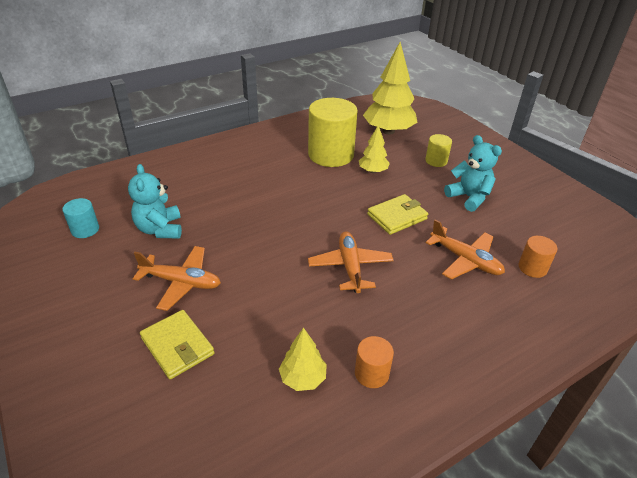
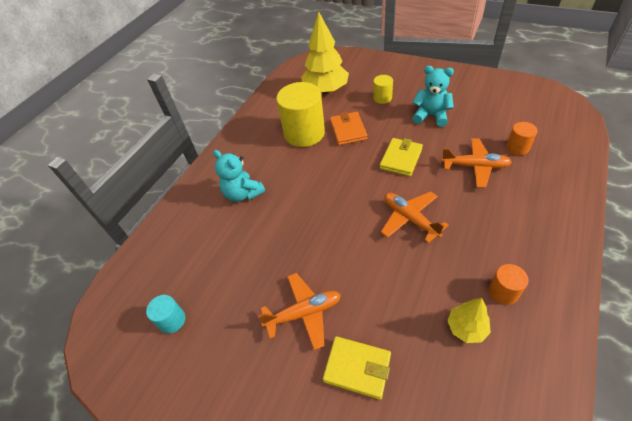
camera: 25 degrees left, 10 degrees up
turquoise teddy bear [128,164,182,239] -> turquoise teddy bear moved to [213,150,265,202]
yellow tree [359,125,390,173] -> orange wallet [330,112,367,145]

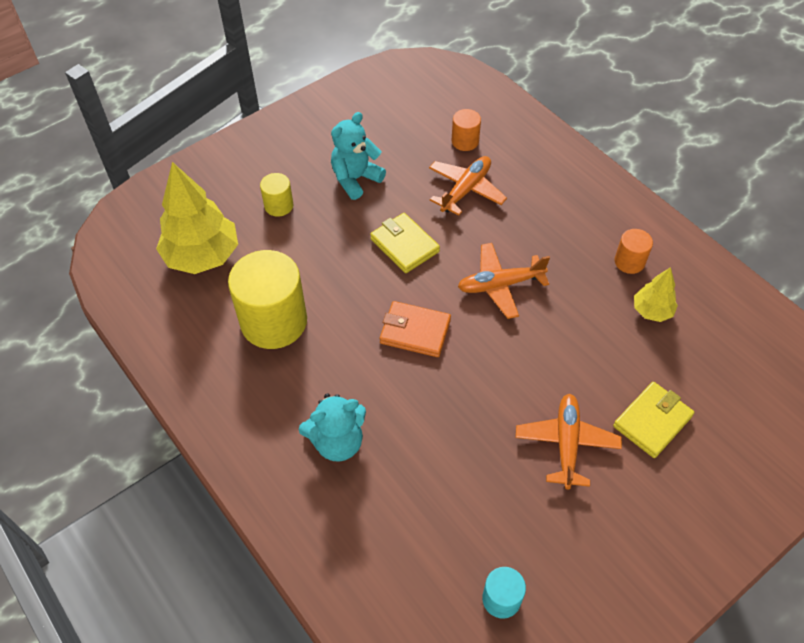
camera: 70 degrees left, 5 degrees up
orange wallet [330,112,367,145] -> orange wallet moved to [380,301,451,357]

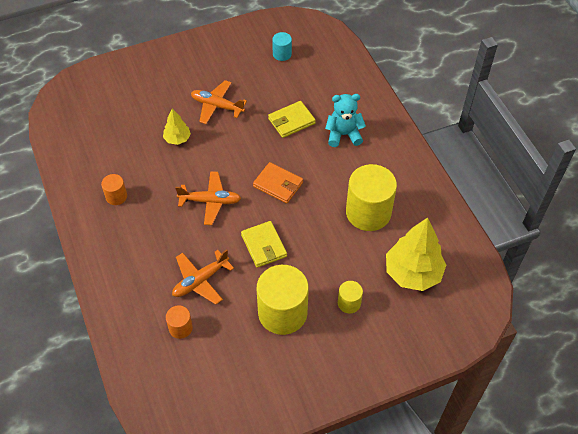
camera: 165 degrees left, 0 degrees up
turquoise teddy bear [331,112,386,200] -> yellow cylinder [257,265,309,335]
orange plane [515,394,622,489] -> orange plane turned 90 degrees clockwise [191,80,247,124]
yellow wallet [613,382,694,458] -> yellow wallet moved to [268,101,316,138]
yellow tree [634,267,678,322] -> yellow tree moved to [163,108,191,145]

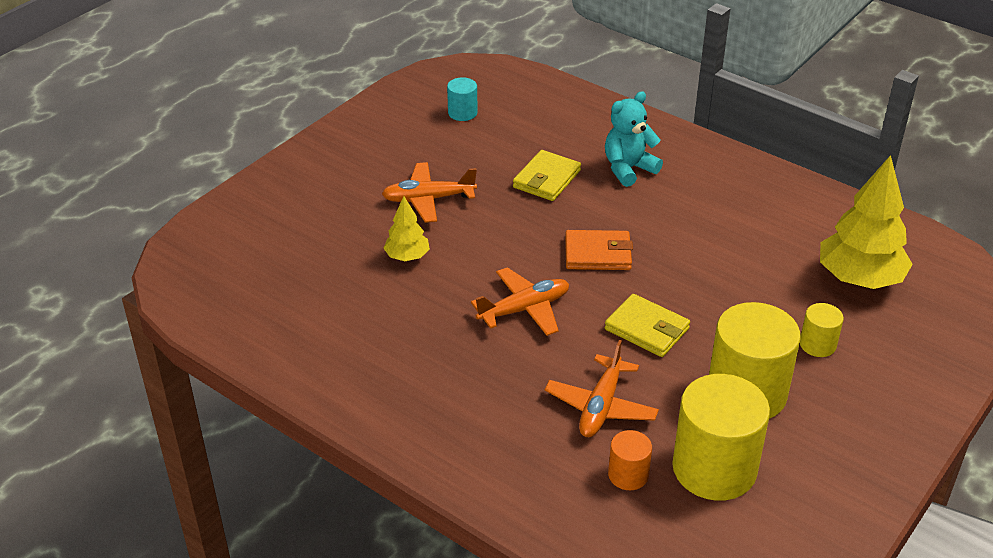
camera: 30 degrees left, 15 degrees down
orange cylinder [101,174,127,205] -> none
yellow cylinder [346,164,397,231] -> yellow cylinder moved to [672,374,770,501]

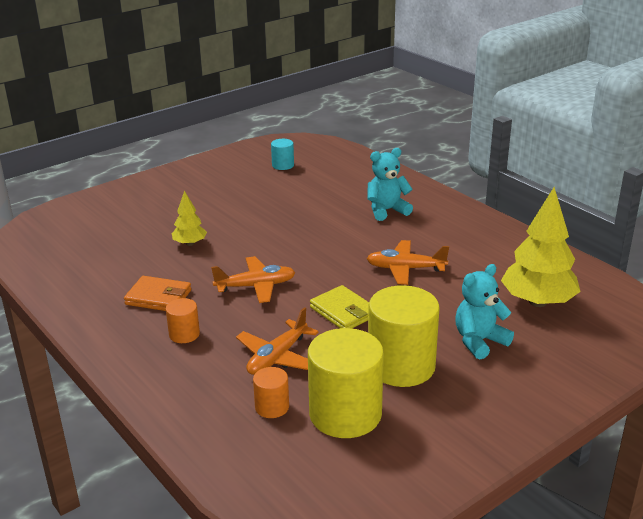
camera: 15 degrees right, 10 degrees down
orange plane [382,162,477,223] -> orange plane moved to [366,240,449,285]
yellow wallet [513,150,581,201] -> none
orange wallet [565,230,633,270] -> orange wallet moved to [124,276,191,311]
yellow cylinder [800,303,844,357] -> turquoise teddy bear [455,264,514,360]
none -> orange cylinder [166,298,200,343]

